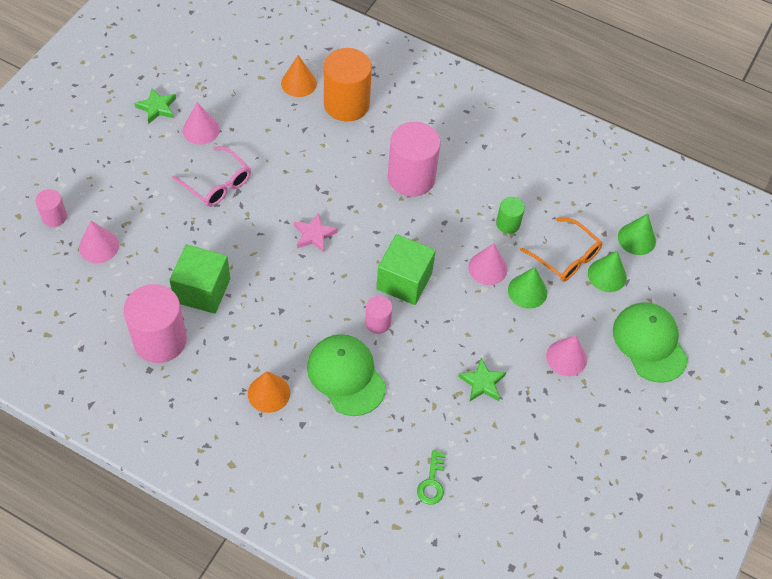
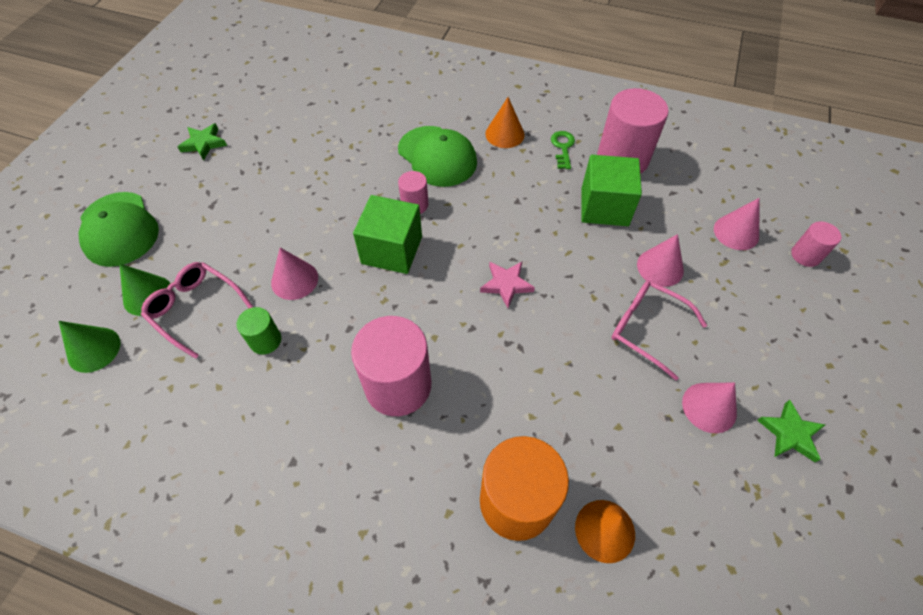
camera: 175 degrees right, 0 degrees up
green key [417,450,446,505] -> green key moved to [551,131,575,169]
green star [458,358,506,401] -> green star moved to [178,123,227,160]
green cone [508,267,547,309] -> none
orange glasses [520,217,602,282] -> pink glasses [141,262,253,359]
pink cone [546,335,587,376] -> pink cone moved to [637,234,684,287]

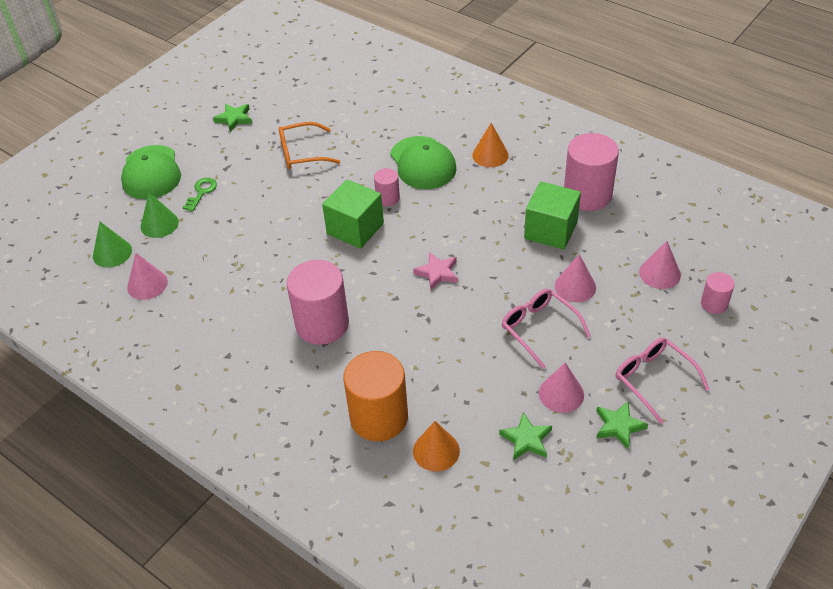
camera: 20 degrees right, 10 degrees down
pink glasses [141,262,253,359] -> pink glasses moved to [616,338,710,424]
green cylinder [237,307,281,354] -> none
pink cone [271,248,318,300] -> pink cone moved to [127,253,168,300]
green key [551,131,575,169] -> green key moved to [183,178,217,212]
none -> orange glasses [279,122,340,169]
none -> green star [499,412,552,460]

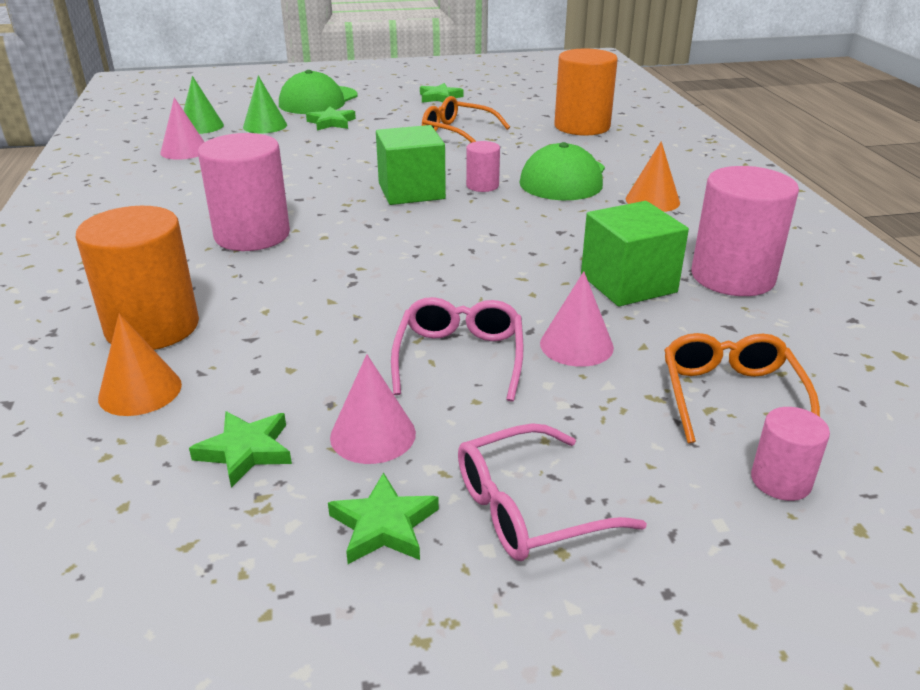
camera: 40 degrees right, 15 degrees down
green key [183,178,217,212] -> green star [306,107,356,130]
pink star [413,252,458,290] -> none
pink glasses [616,338,710,424] -> pink glasses turned 120 degrees counterclockwise [458,423,647,561]
pink cone [639,241,681,289] -> orange glasses [664,333,820,443]
none -> orange cylinder [554,49,618,136]

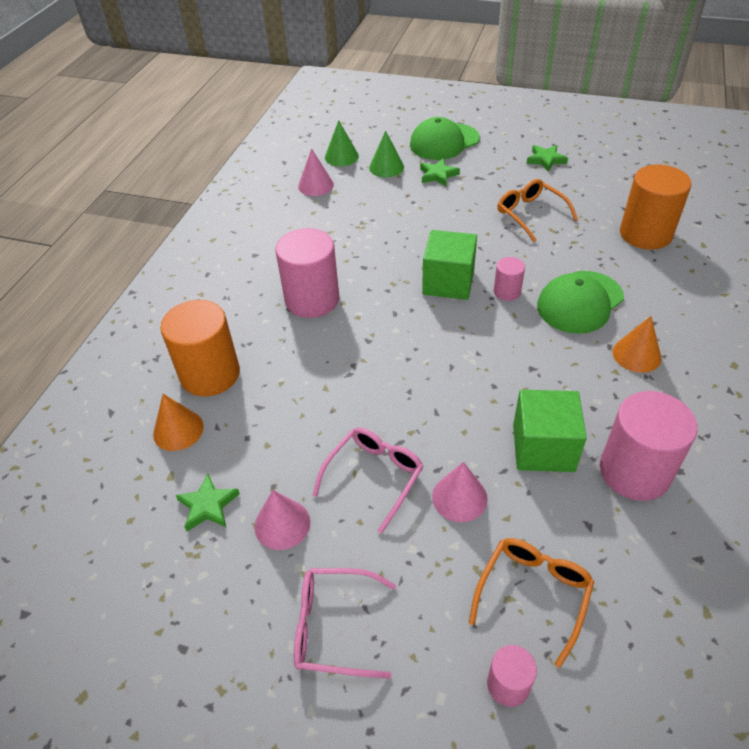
camera: 30 degrees right, 15 degrees up
green star [328,472,439,564] -> none

